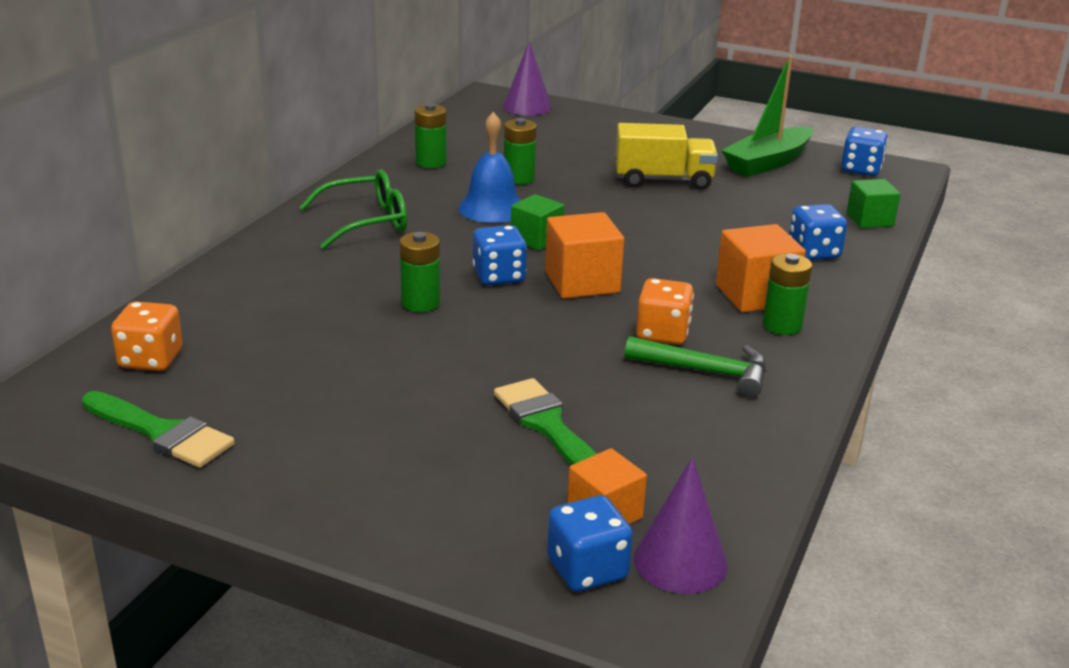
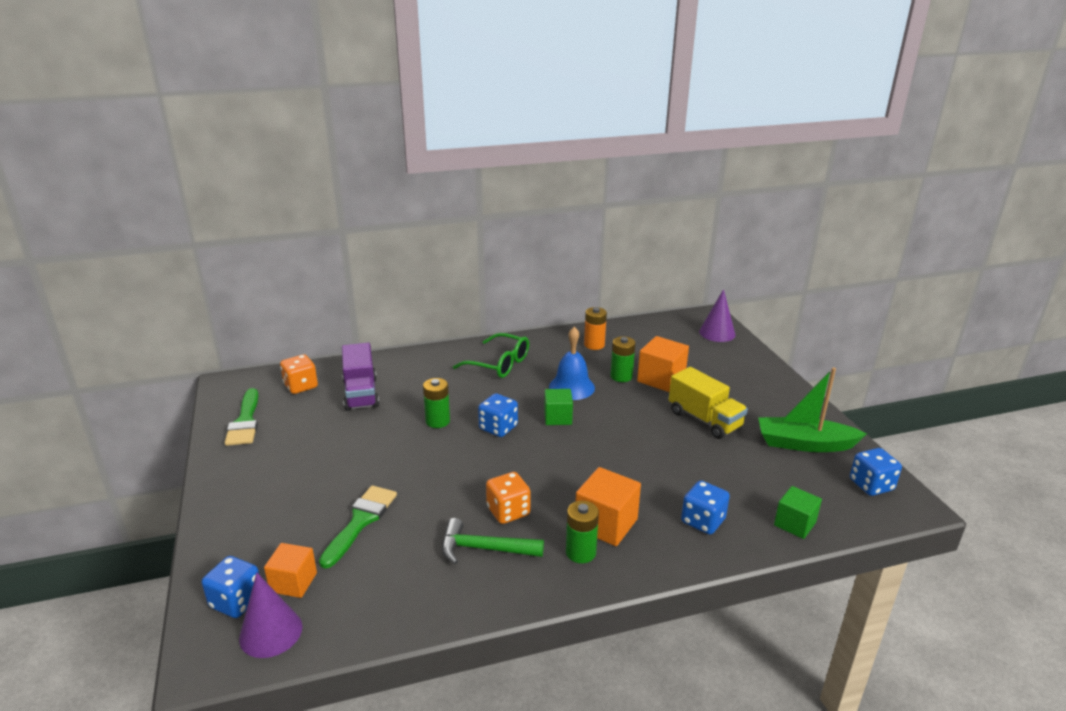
camera: 50 degrees right, 0 degrees up
green battery [415,103,447,168] -> orange battery [584,307,607,350]
orange cube [545,212,624,299] -> orange cube moved to [637,336,689,392]
green hammer [625,336,766,398] -> green hammer turned 120 degrees clockwise [442,518,544,564]
none -> purple truck [342,343,379,411]

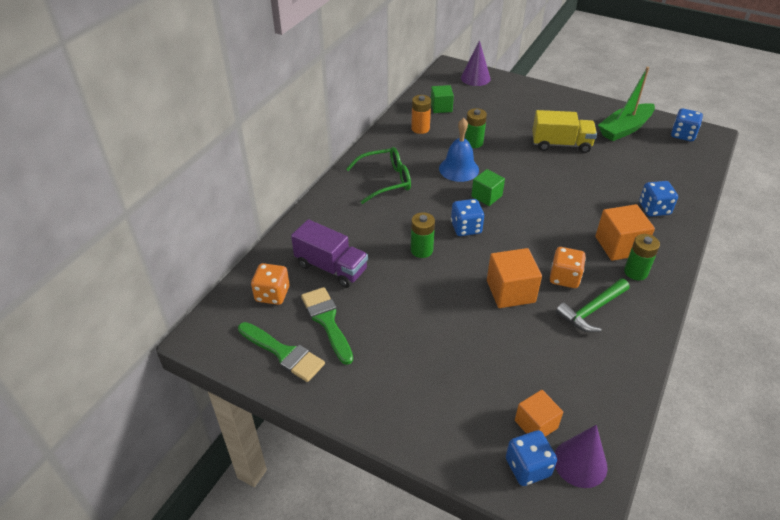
camera: 45 degrees left, 15 degrees up
green brush [319,485,397,569] -> green brush moved to [301,287,353,365]
orange cube [637,336,689,392] -> orange cube moved to [487,248,542,308]
green cube [774,486,822,539] -> green cube moved to [431,85,454,113]

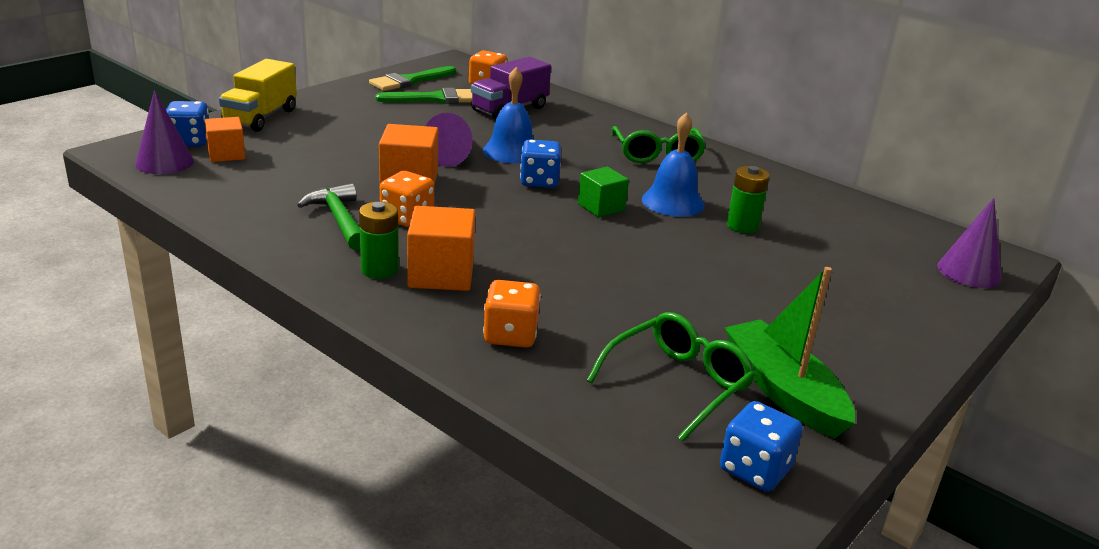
camera: 100 degrees right, 15 degrees down
orange battery [411,95,431,134] -> none
green battery [411,212,435,258] -> blue bell [483,67,533,163]
green cube [431,85,454,113] -> none
yellow truck [532,110,597,153] -> yellow truck moved to [219,59,297,132]
blue dice [639,181,678,217] -> orange dice [483,280,541,348]
none -> purple cone [426,113,473,167]
none -> green glasses [587,312,755,442]

